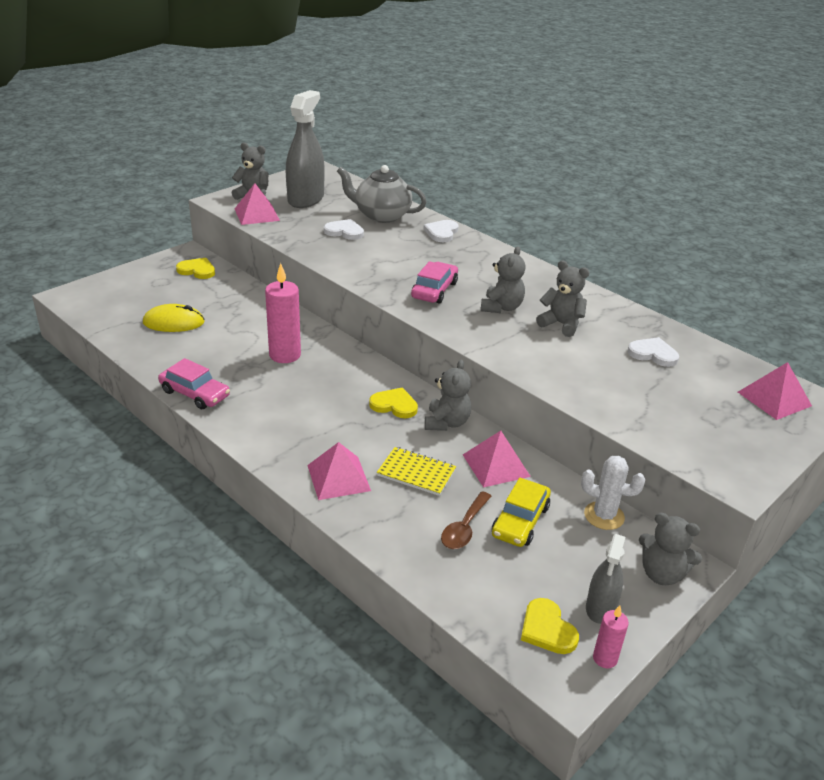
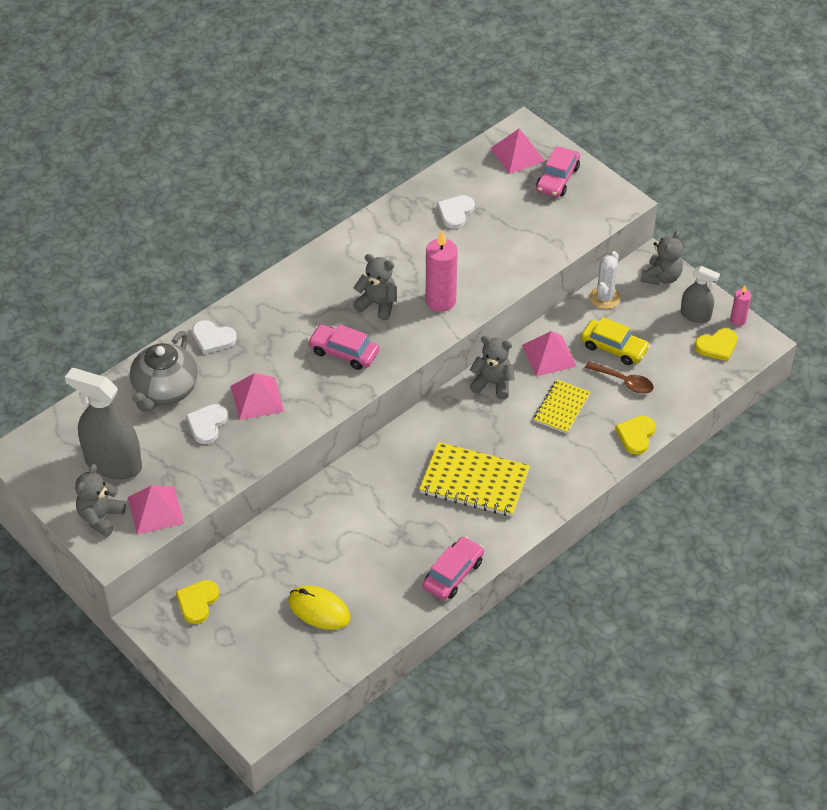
camera: 85 degrees left, 15 degrees up
yellow mouse [143,304,205,332] -> yellow mouse turned 60 degrees counterclockwise [288,585,350,630]
pink candle [265,263,301,363] -> pink candle moved to [426,231,458,312]
pink pyramid [307,442,371,500] -> pink pyramid moved to [231,373,284,420]
yellow heart [369,388,418,418] -> yellow heart moved to [615,416,656,455]
grey teddy bear [536,260,590,337] -> none
none -> yellow notebook [419,442,530,516]
none -> pink car [536,146,580,197]

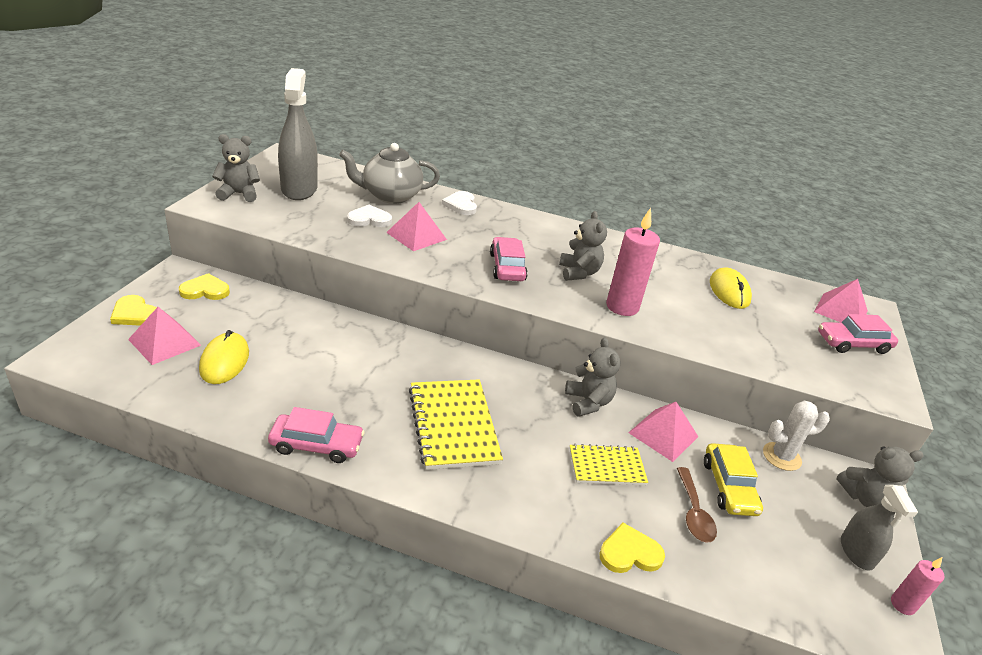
camera: 55 degrees right, 15 degrees down
pink pyramid [128,485,184,534] -> pink pyramid moved to [128,307,201,365]
white heart [437,195,475,229] -> yellow mouse [710,267,752,309]
yellow heart [695,328,737,361] -> yellow heart moved to [110,295,157,326]

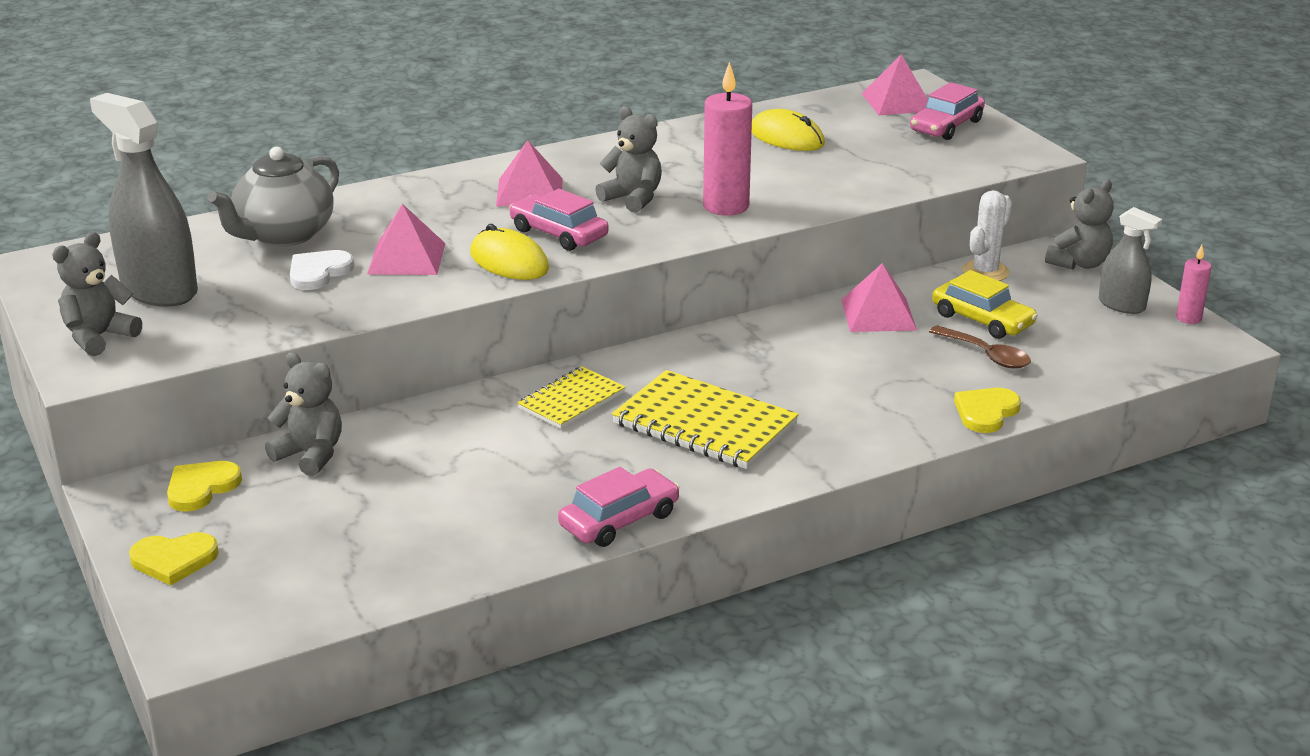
camera: 40 degrees left, 5 degrees down
pink pyramid [128,307,201,365] -> pink pyramid moved to [496,140,563,206]
yellow mouse [199,330,249,384] -> yellow mouse moved to [470,224,549,280]
white heart [442,191,477,215] -> none
grey teddy bear [565,338,621,417] -> grey teddy bear moved to [265,352,342,476]
yellow notebook [569,444,648,485] -> yellow notebook moved to [517,366,626,429]

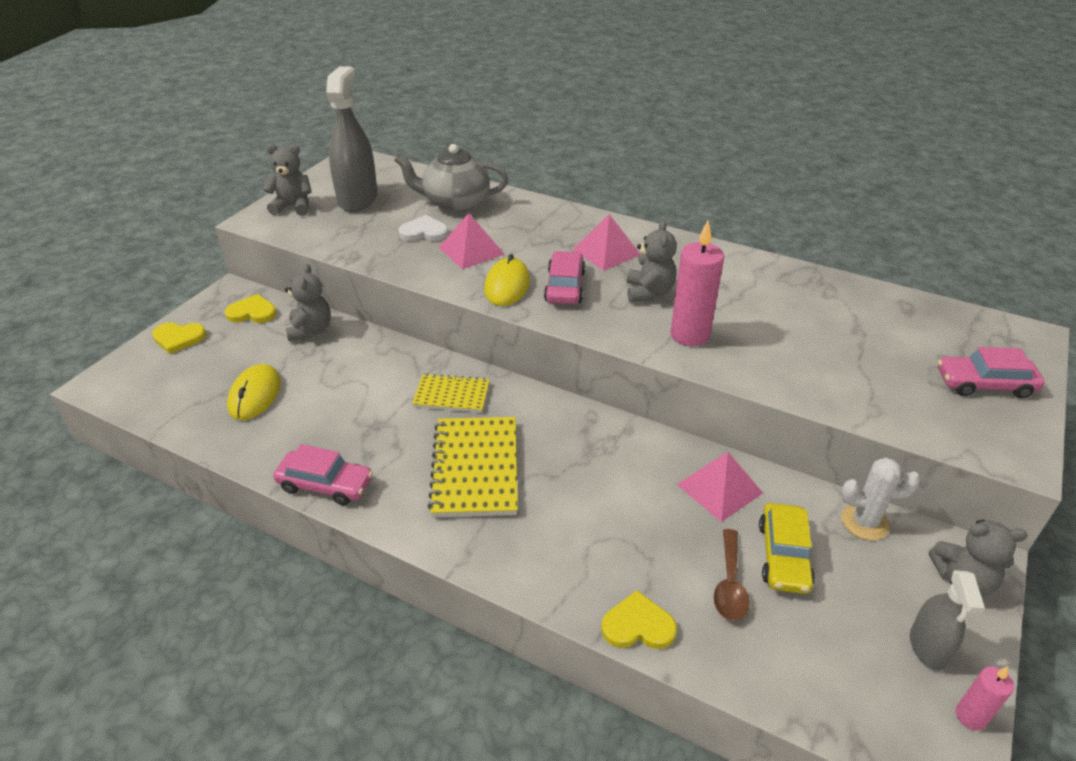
camera: 55 degrees right, 10 degrees up
yellow heart [129,532,219,585] -> yellow heart turned 45 degrees counterclockwise [152,322,207,354]
yellow mouse [752,109,825,151] -> yellow mouse moved to [227,364,281,420]
pink pyramid [862,54,928,115] -> none

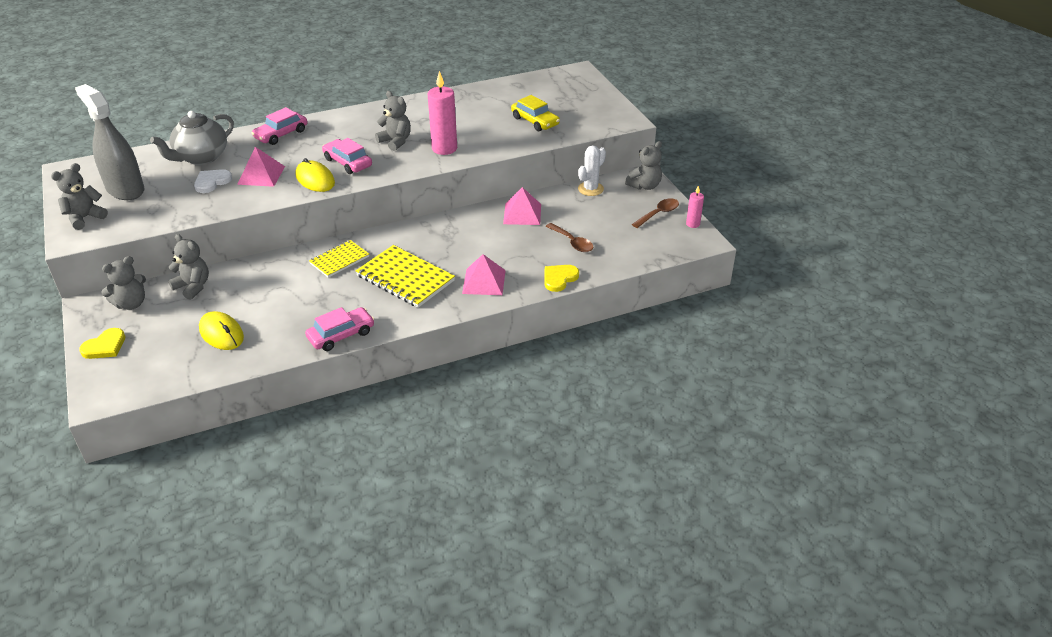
camera: 50 degrees left, 0 degrees up
yellow heart [225,294,277,323] -> grey teddy bear [101,256,146,310]
pink pyramid [573,214,640,271] -> pink pyramid moved to [462,254,506,295]
yellow car [759,503,815,594] -> yellow car moved to [511,95,560,131]
grey spray bottle [910,570,985,671] -> brown spoon [632,198,679,228]
pink car [938,347,1045,399] -> pink car moved to [252,107,307,145]

